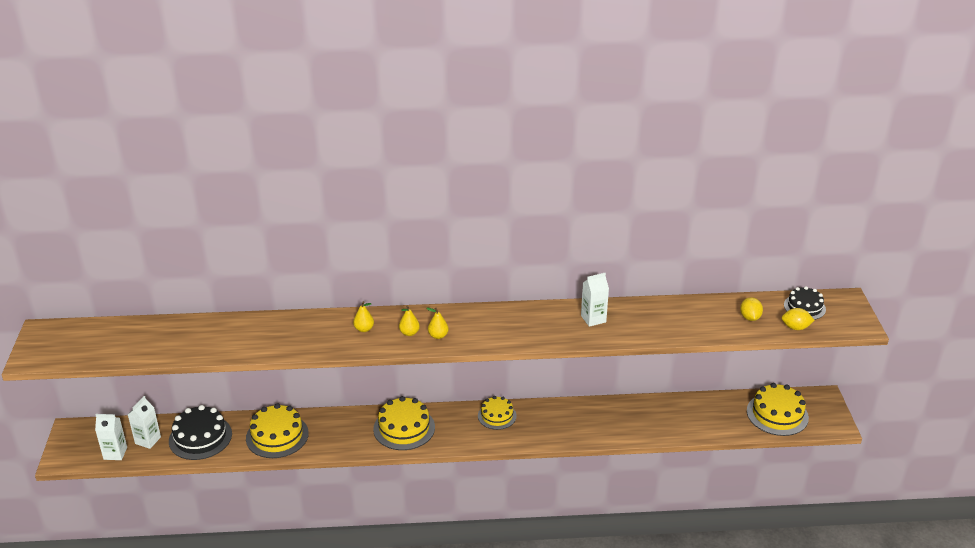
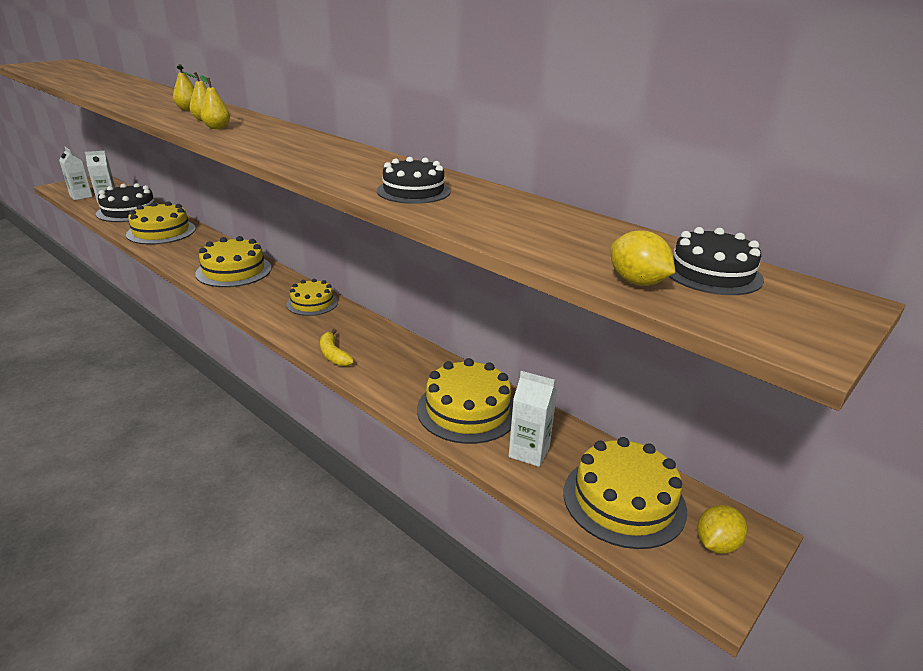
camera: 45 degrees right, 5 degrees down
white carton [581,273,609,327] -> white carton moved to [509,371,557,467]
yellow lemon [740,297,763,321] -> yellow lemon moved to [697,505,747,554]
none -> yellow banana [320,329,354,366]
none -> black cake [377,157,451,204]
none -> yellow cake [417,358,514,444]

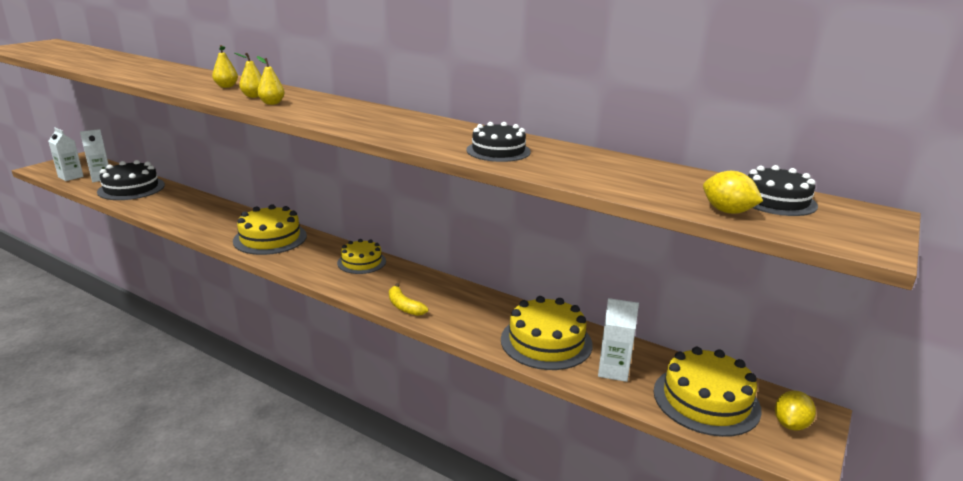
camera: 10 degrees left, 5 degrees down
yellow cake [126,201,196,245] -> none

